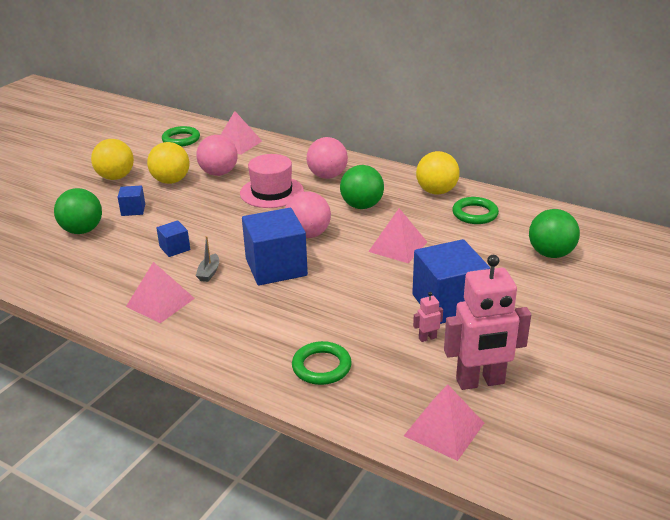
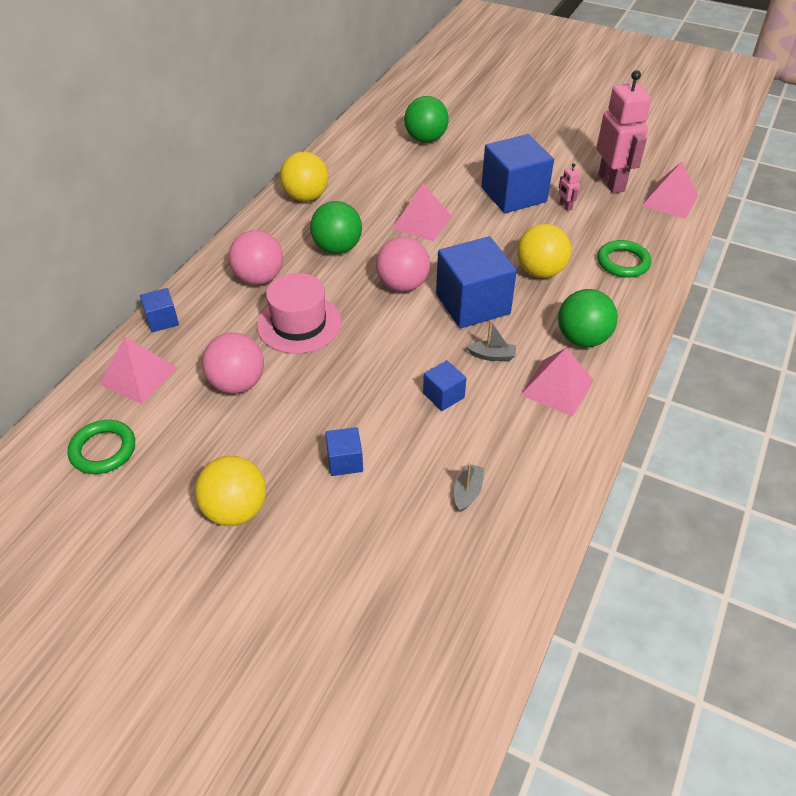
camera: 95 degrees left, 15 degrees up
green ball [54,188,102,234] -> green ball moved to [558,289,618,347]
yellow ball [147,142,189,184] -> yellow ball moved to [517,224,571,278]
green ring [452,197,499,224] -> none
none -> blue cube [140,288,179,333]
none -> grey boat [454,463,485,512]

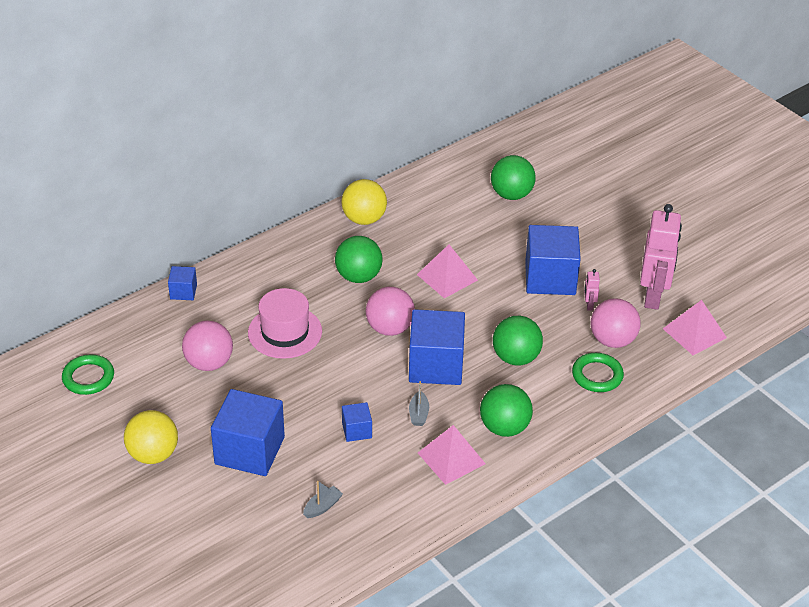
camera: 25 degrees right, 5 degrees down
pink pyramid [99,336,178,404] -> none
pink ball [229,230,283,285] -> pink ball moved to [591,298,641,348]
blue cube [325,427,363,476] -> blue cube [211,389,285,476], size x2.09
grey boat [466,321,516,361] -> grey boat turned 60 degrees clockwise [409,381,429,426]
yellow ball [517,224,571,278] -> green ball [493,316,543,366]

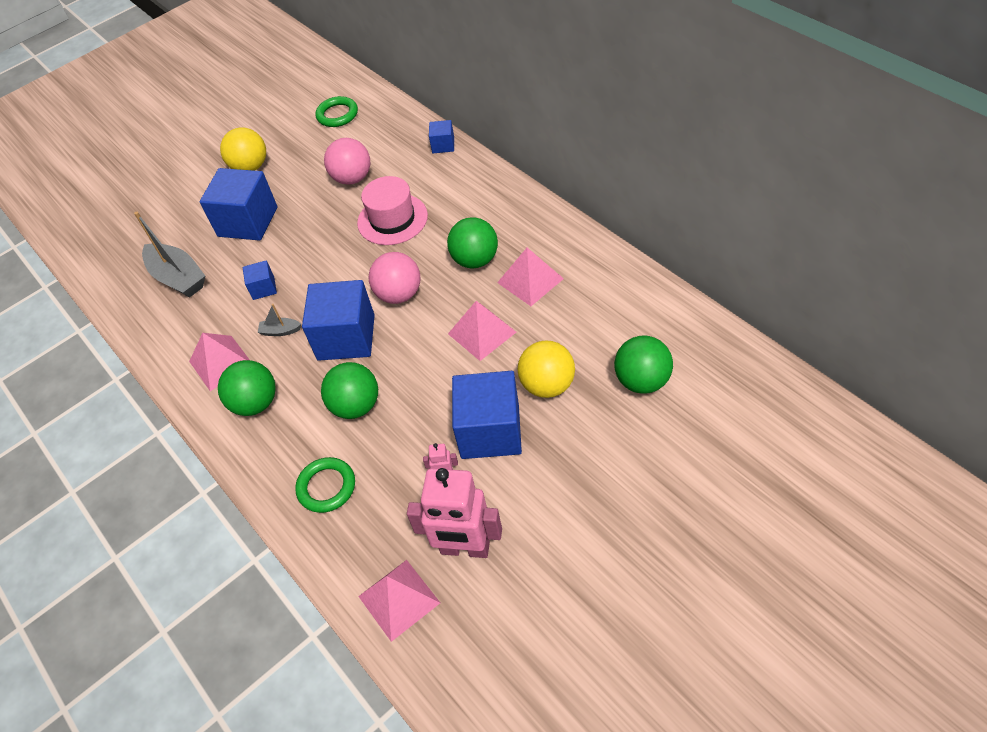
camera: 95 degrees right, 10 degrees up
grey boat [303,481,343,518] -> grey boat [134,212,205,298], size x2.15
yellow ball [341,179,387,225] -> yellow ball moved to [518,340,575,398]
pink ball [591,298,641,348] -> none
none -> pink pyramid [497,248,564,306]

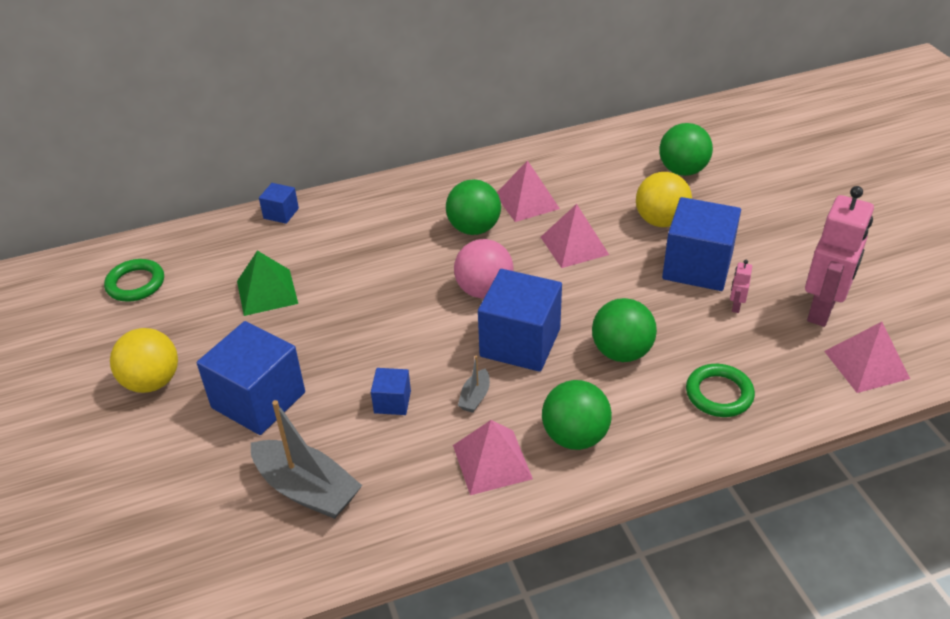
camera: 75 degrees left, 10 degrees down
grey boat [134,212,205,298] -> grey boat turned 60 degrees clockwise [251,400,362,519]
pink ball [324,138,370,185] -> green pyramid [237,251,298,316]
pink hat [357,176,428,245] -> none

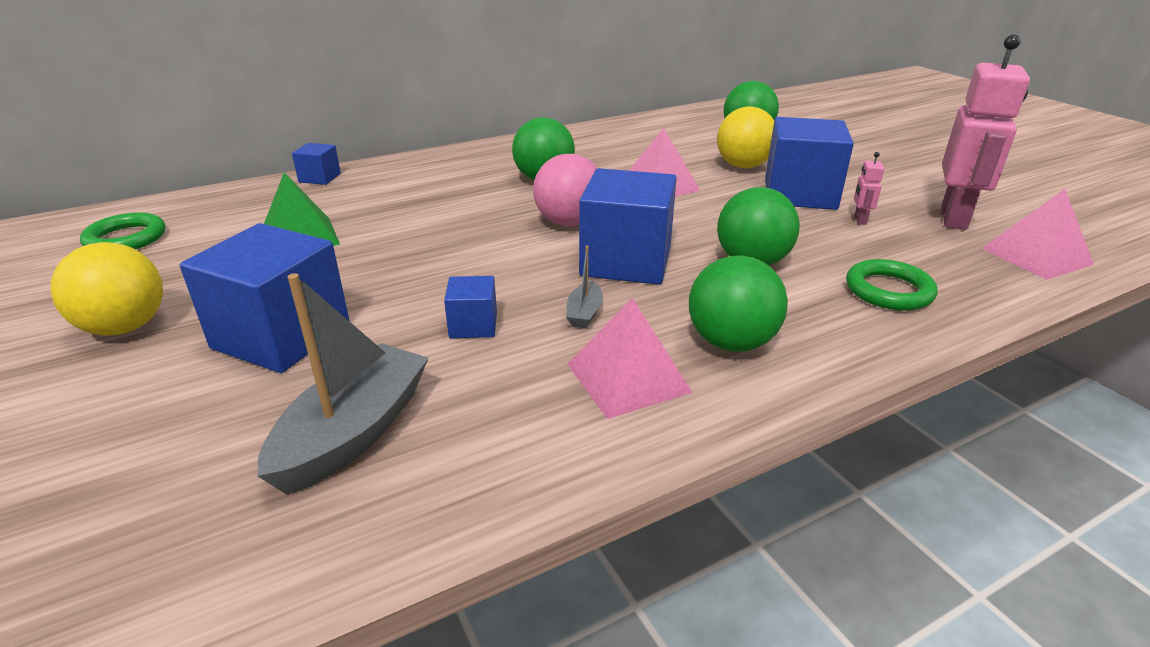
camera: 10 degrees left, 10 degrees down
grey boat [251,400,362,519] -> grey boat turned 90 degrees counterclockwise [258,273,428,495]
pink pyramid [497,160,560,222] -> none

